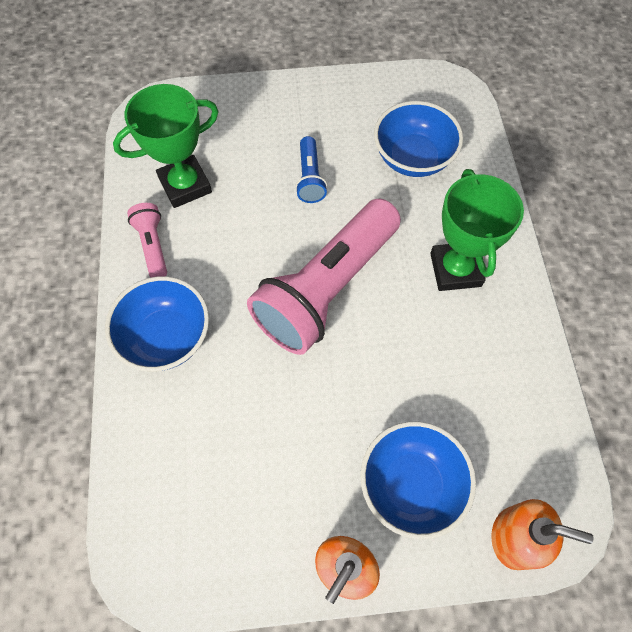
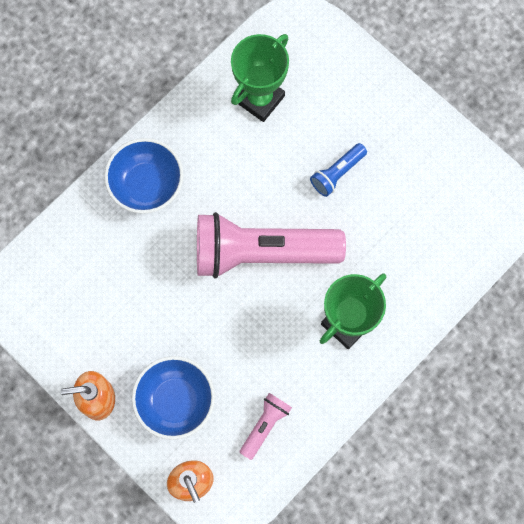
camera: 50 degrees right, 10 degrees up
green trophy [113,84,219,208] -> green trophy turned 75 degrees counterclockwise [231,34,289,122]
pink flashlight [127,203,167,277] -> pink flashlight moved to [240,393,292,460]
blue bowl [374,101,463,177] -> none

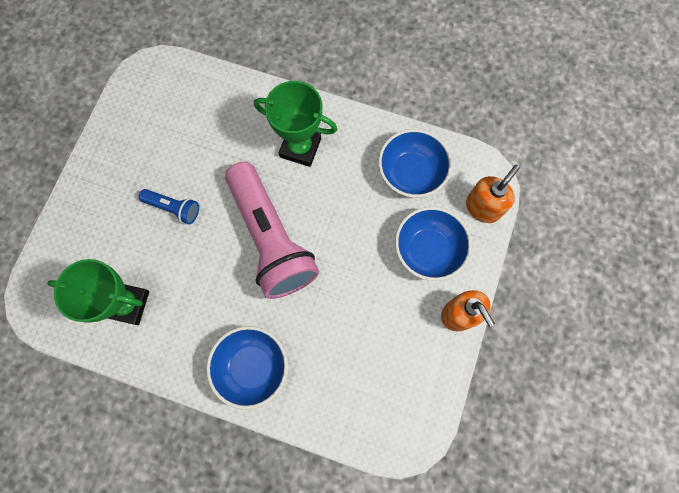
camera: 115 degrees left, 0 degrees up
pink flashlight [240,393,292,460] -> blue bowl [378,129,452,198]

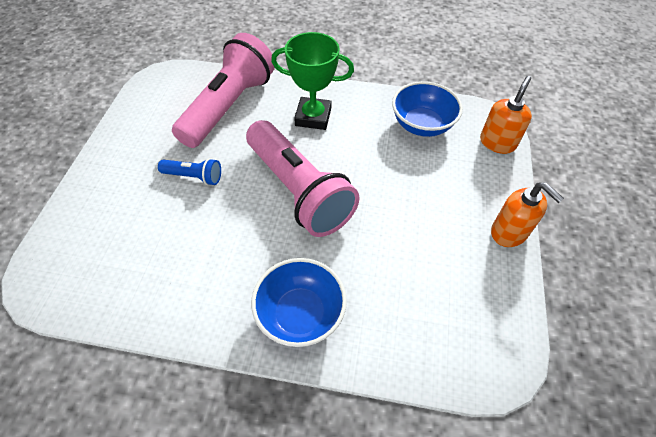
camera: 10 degrees left, 20 degrees down
green trophy [47,259,149,325] -> none
blue bowl [395,207,472,281] -> none
none -> pink flashlight [172,33,275,148]

